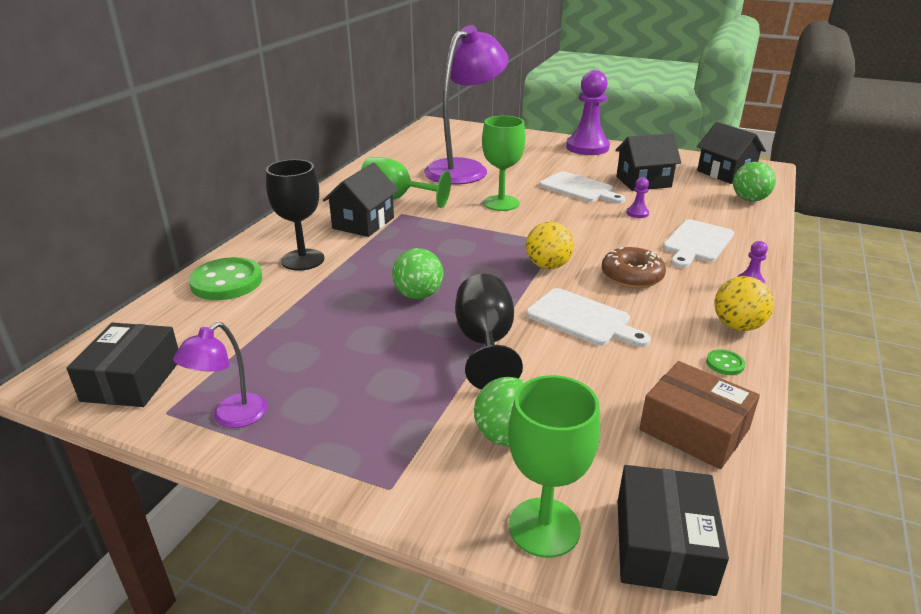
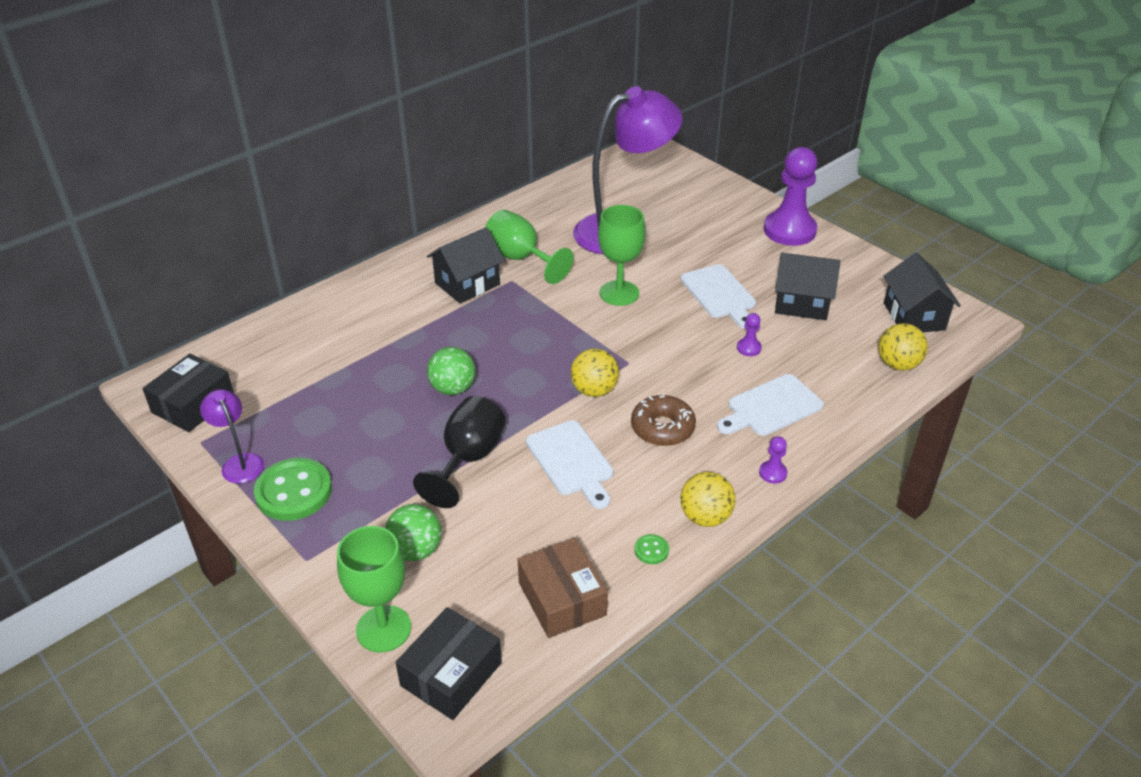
camera: 25 degrees right, 10 degrees up
purple lamp [173,322,267,428] -> purple lamp turned 90 degrees clockwise [200,389,264,484]
green button [189,257,263,300] -> green button moved to [254,458,332,521]
black goblet [266,159,324,271] -> none
green ball [733,162,776,202] -> yellow ball [878,323,928,370]

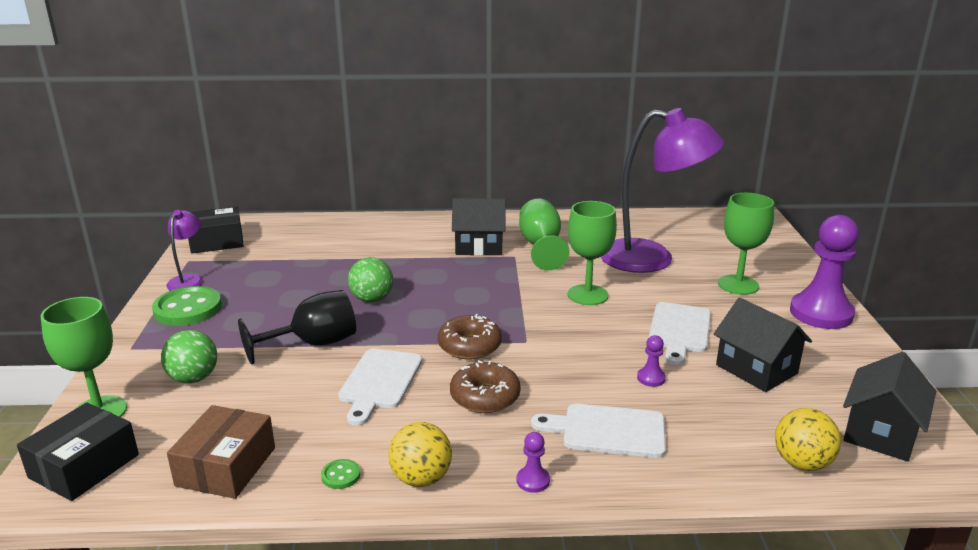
camera: 40 degrees right, 15 degrees down
black box [396,607,502,720] -> black box turned 45 degrees counterclockwise [17,403,139,501]
yellow ball [571,349,619,397] -> brown donut [438,314,502,359]
none -> green goblet [718,193,774,295]

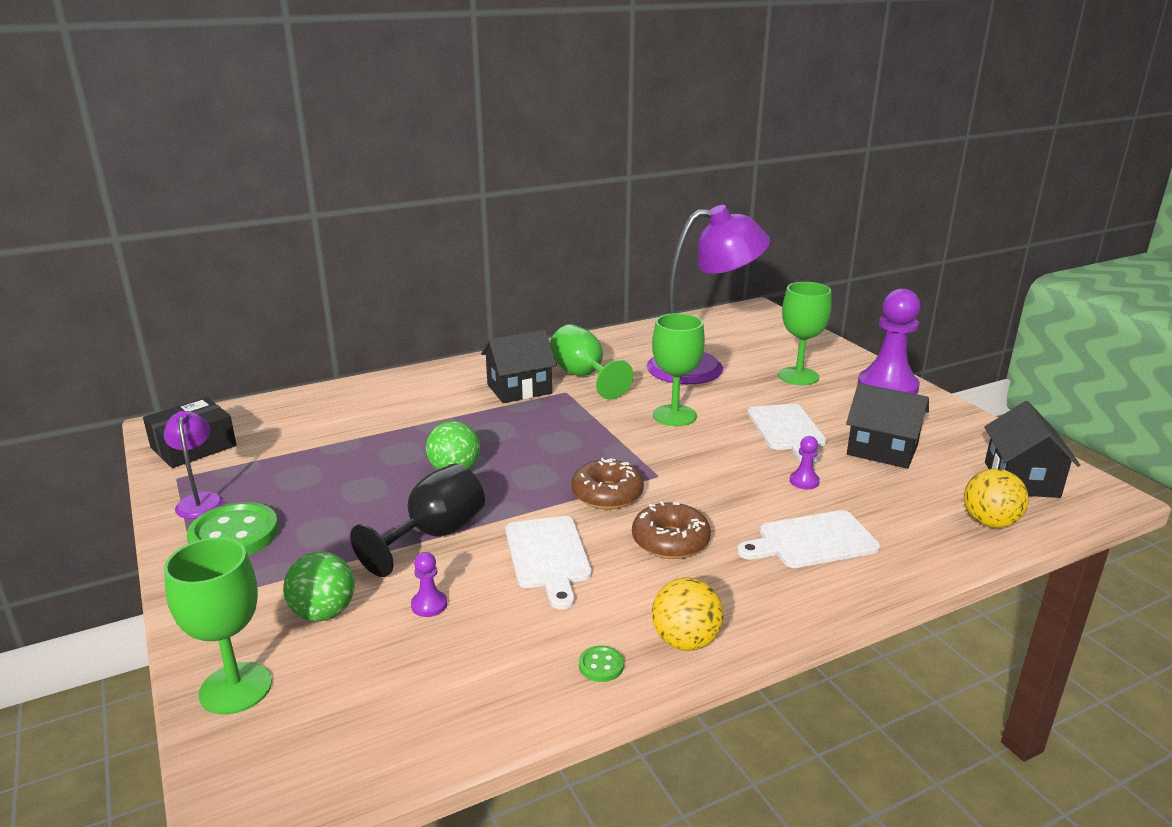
camera: 25 degrees left, 0 degrees up
black box [17,403,139,501] -> none
brown box [167,405,275,499] -> none
purple pawn [517,432,550,493] -> purple pawn moved to [411,552,447,617]

